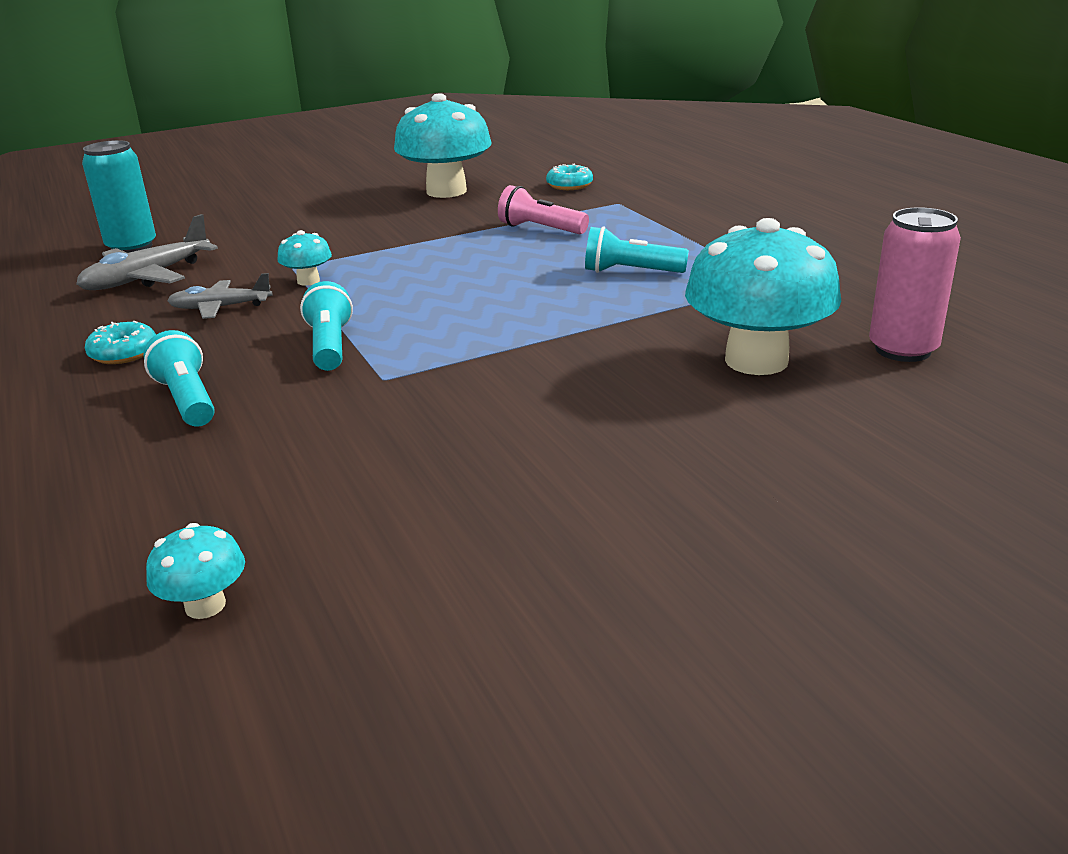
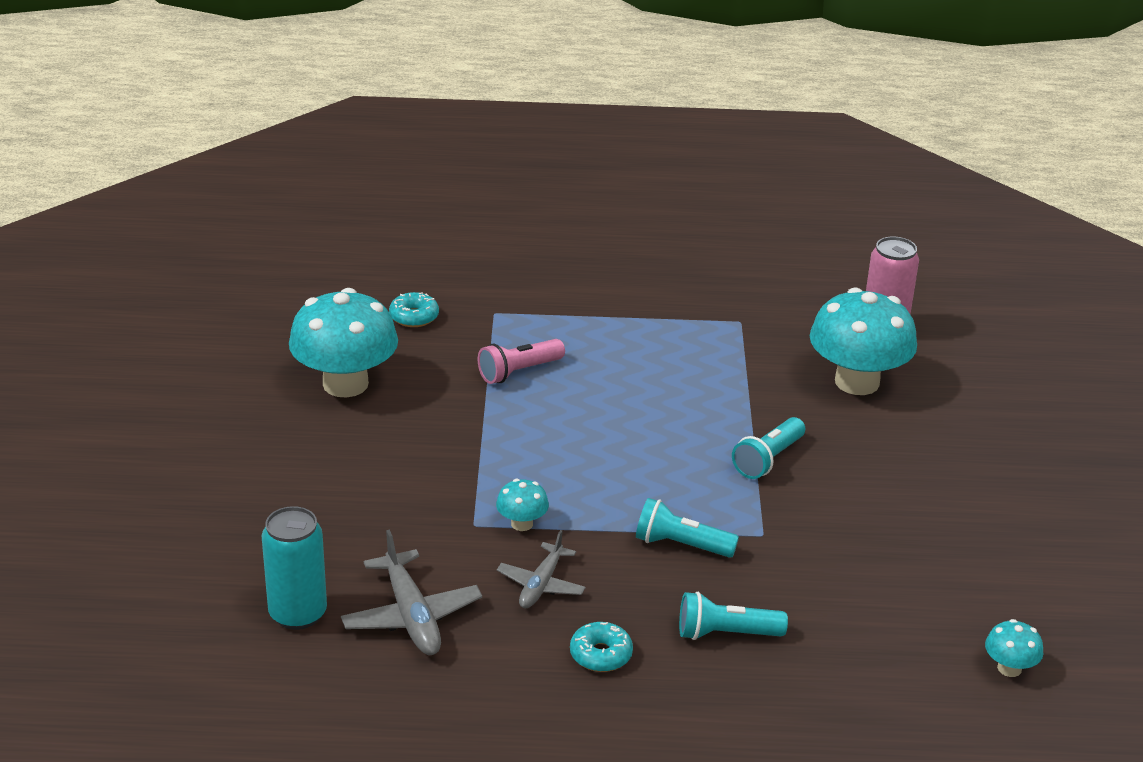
camera: 65 degrees left, 5 degrees up
turquoise flashlight [585,226,689,273] -> turquoise flashlight moved to [732,417,805,479]

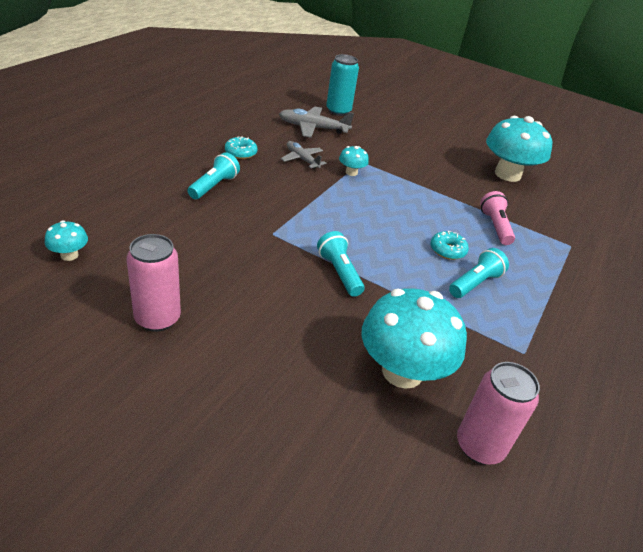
camera: 115 degrees right, 5 degrees up
turquoise donut [389,292,439,327] -> turquoise donut moved to [430,231,469,260]
turquoise flashlight [636,498,739,558] -> turquoise flashlight moved to [449,248,509,298]
none -> pink can [127,234,181,332]

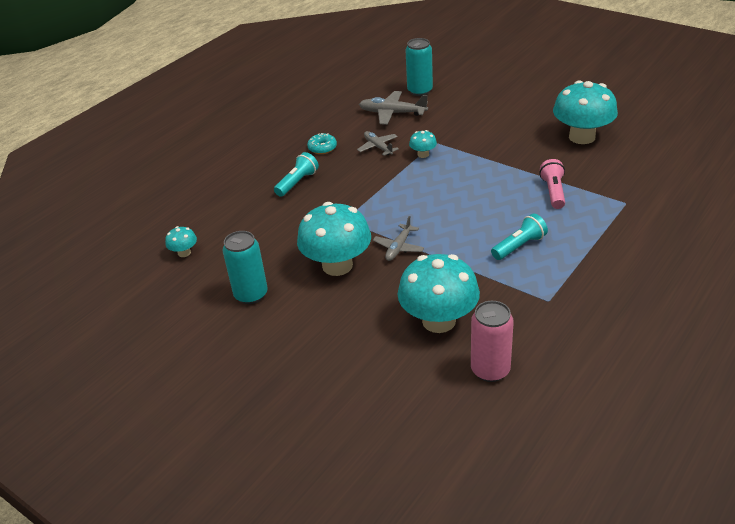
camera: 15 degrees right, 0 degrees up
pink can [127,234,181,332] -> turquoise can [223,231,268,304]
turquoise flashlight [317,231,365,297] -> grey plane [373,216,424,261]
turquoise donut [430,231,469,260] -> none
none -> turquoise mushroom [297,202,371,276]

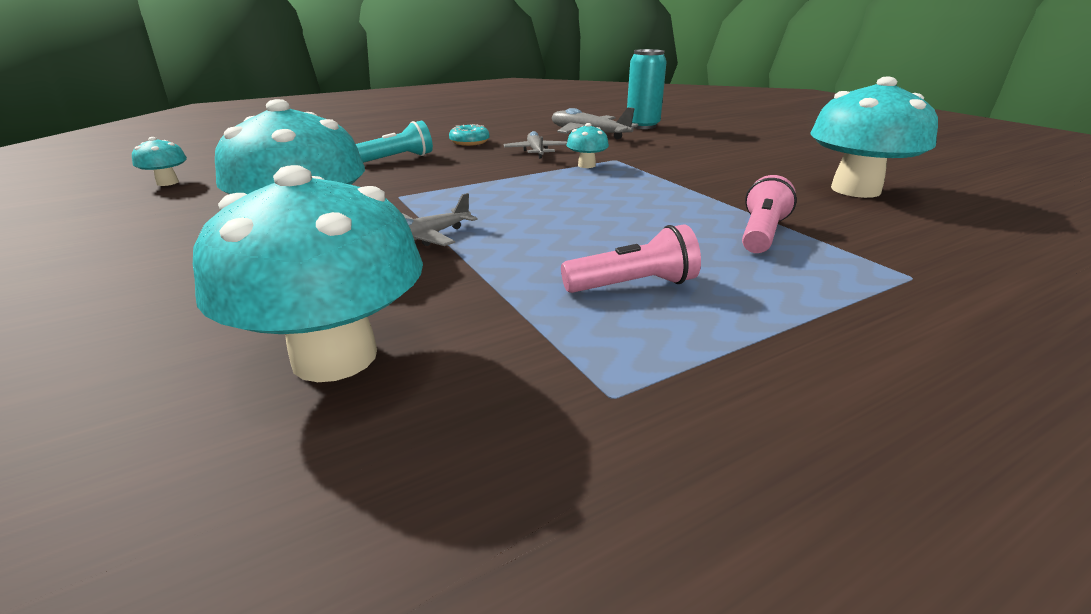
camera: 20 degrees right, 10 degrees down
turquoise can [223,231,268,304] -> none
pink can [471,301,514,382] -> none
turquoise flashlight [491,214,548,260] -> pink flashlight [561,224,701,293]

